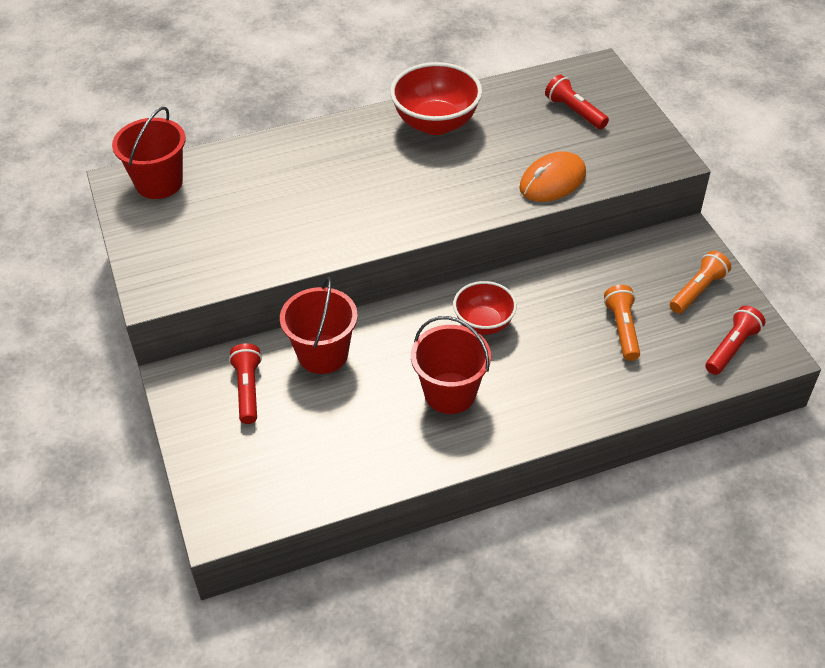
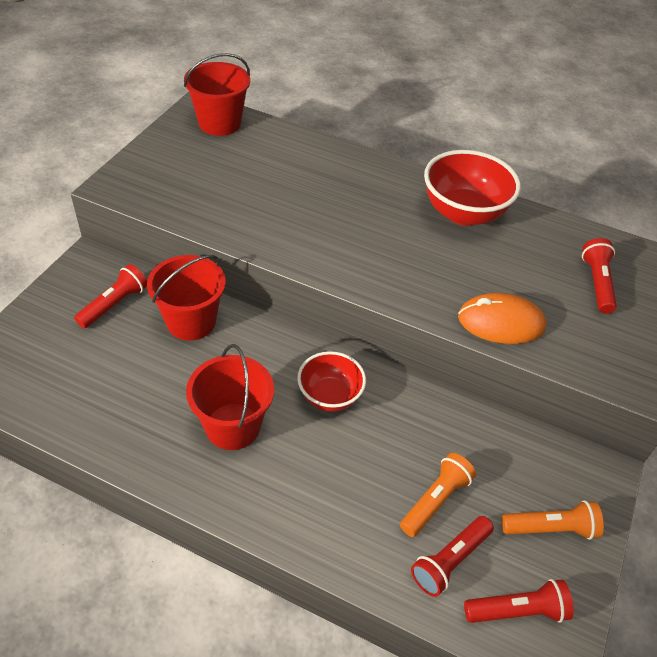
camera: 40 degrees right, 0 degrees up
none -> red flashlight [411,516,494,597]

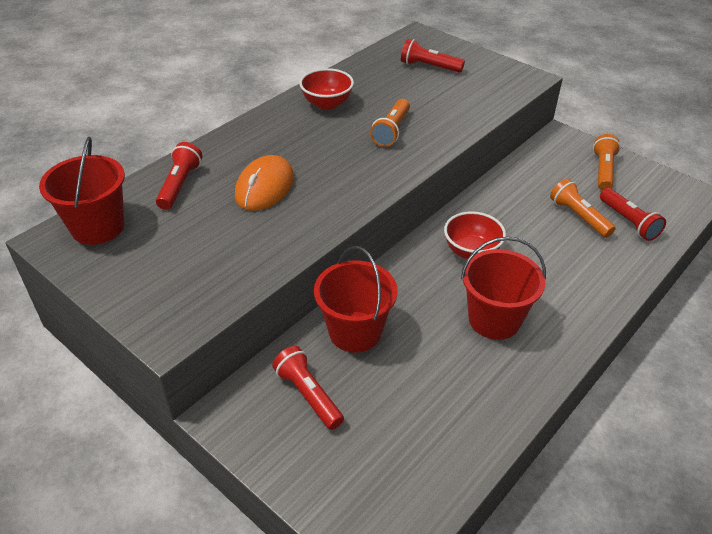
camera: 70 degrees left, 5 degrees down
red bowl [424,150,521,226] -> red bowl [299,68,354,110], size x0.64
orange mouse [458,293,546,344] -> orange mouse moved to [235,155,294,211]
red flashlight [464,579,574,623] -> red flashlight moved to [156,142,202,210]
none -> orange flashlight [370,99,410,147]

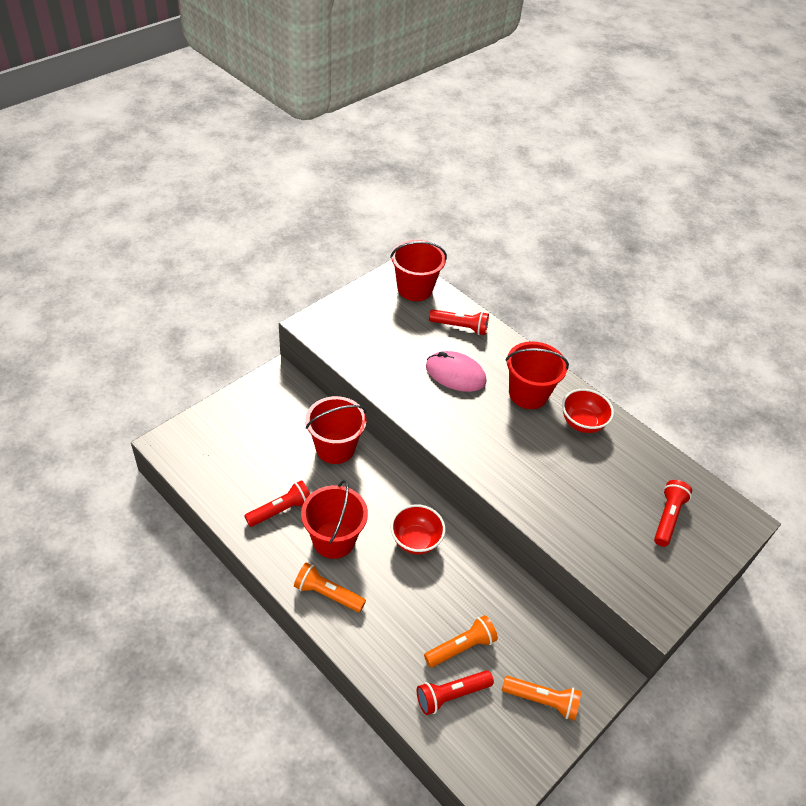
camera: 90 degrees right, 5 degrees up
orange mouse [235,155,294,211] -> pink mouse [426,351,486,392]
red flashlight [272,346,344,430] -> red flashlight moved to [244,480,310,527]
orange flashlight [370,99,410,147] -> orange flashlight moved to [294,563,366,612]
none -> red bucket [506,341,569,409]

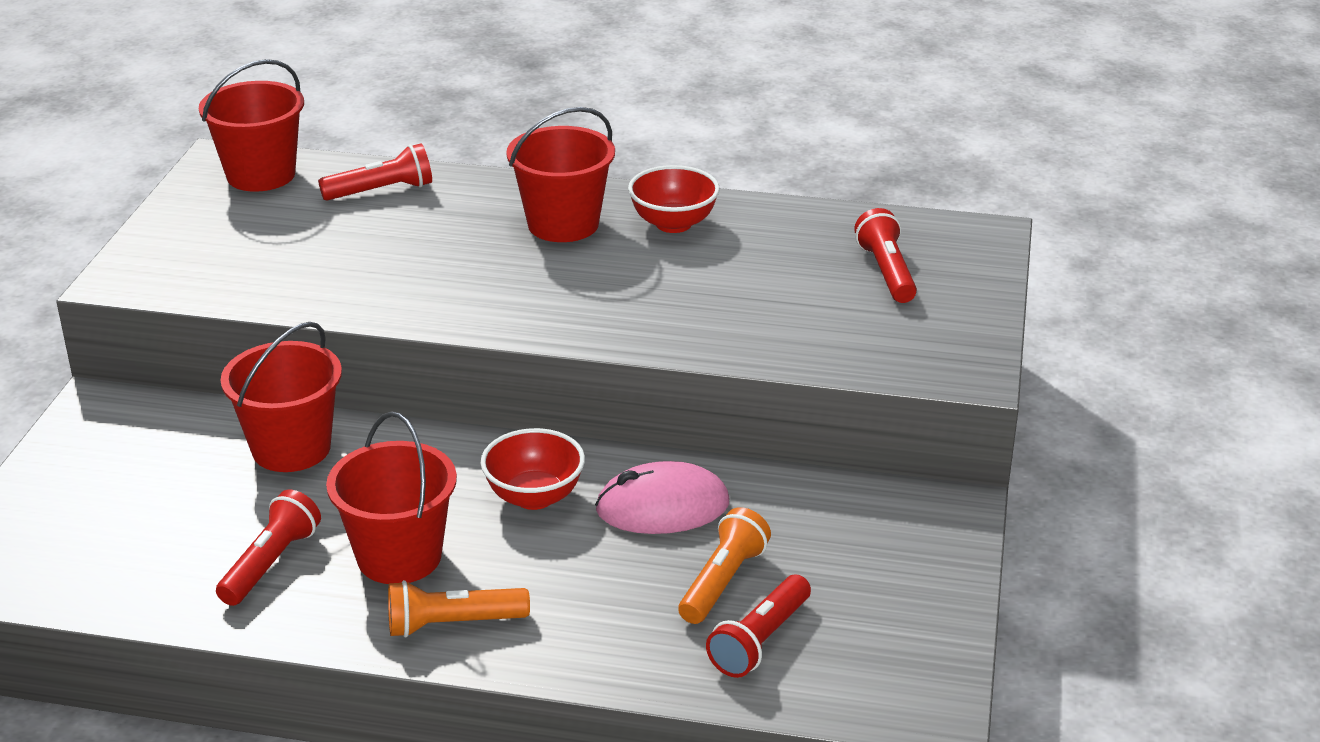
camera: 30 degrees left, 15 degrees down
pink mouse [426,351,486,392] -> pink mouse moved to [595,461,729,534]
orange flashlight [502,676,581,720] -> none

